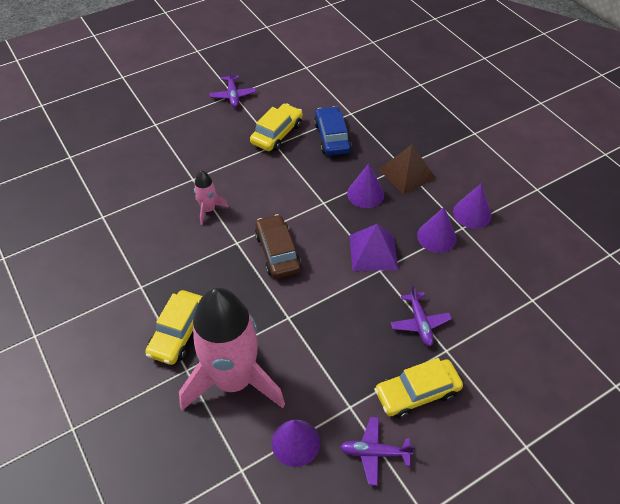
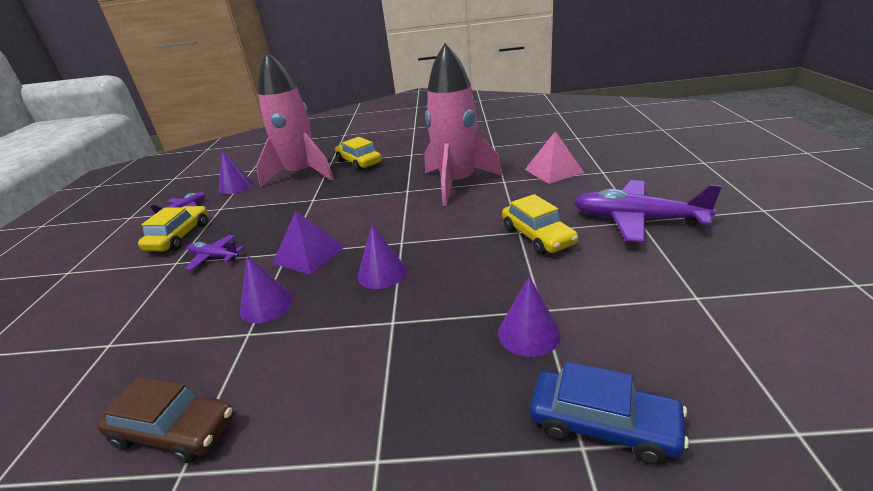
camera: 125 degrees right, 20 degrees down
pink rocket [194,170,229,225] -> pink rocket [424,43,502,206], size x2.39
purple plane [210,68,256,107] -> purple plane [574,180,722,243], size x1.88
brown car [255,214,301,279] -> brown car moved to [97,377,234,463]
blue car [314,106,352,156] -> blue car moved to [530,361,689,465]
brown pyramid [379,144,436,195] -> none
purple cone [453,183,492,228] -> purple cone moved to [498,276,561,357]
none -> pink pyramid [525,131,584,184]

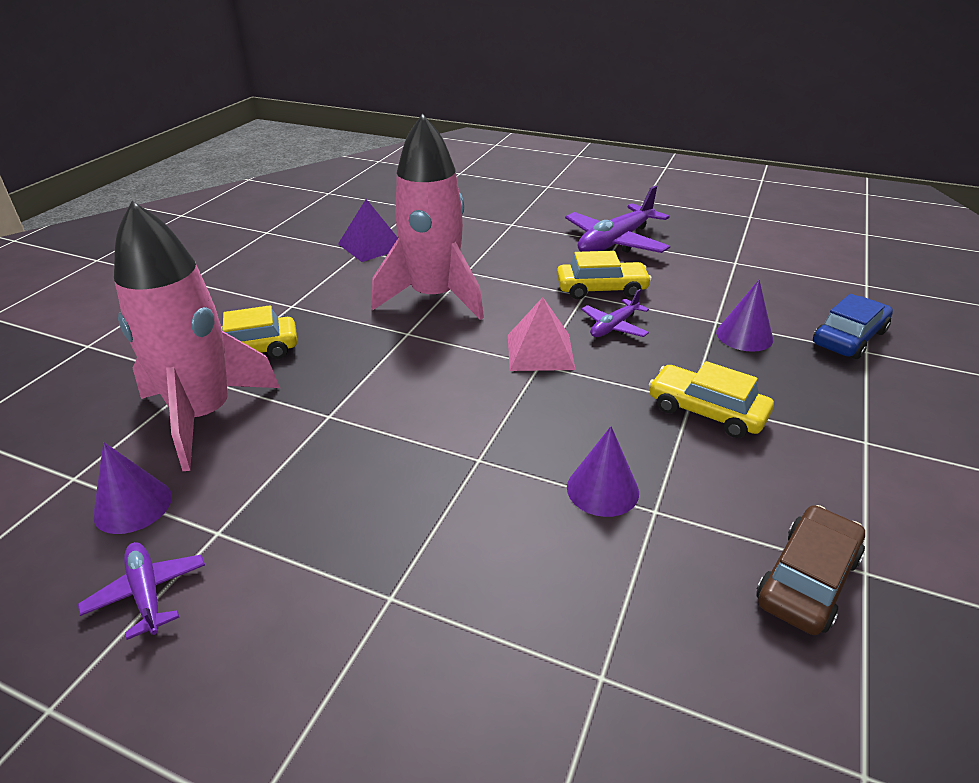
camera: 70 degrees left, 5 degrees up
yellow car [138,206,208,251] -> yellow car moved to [649,361,774,438]
purple plane [185,235,244,270] -> purple plane moved to [581,289,649,337]
purple pyramid [272,211,345,275] -> purple pyramid moved to [338,199,398,262]
purple cone [358,225,407,289] -> none
pink pyramid [525,131,584,184] -> pink pyramid moved to [508,297,576,371]

